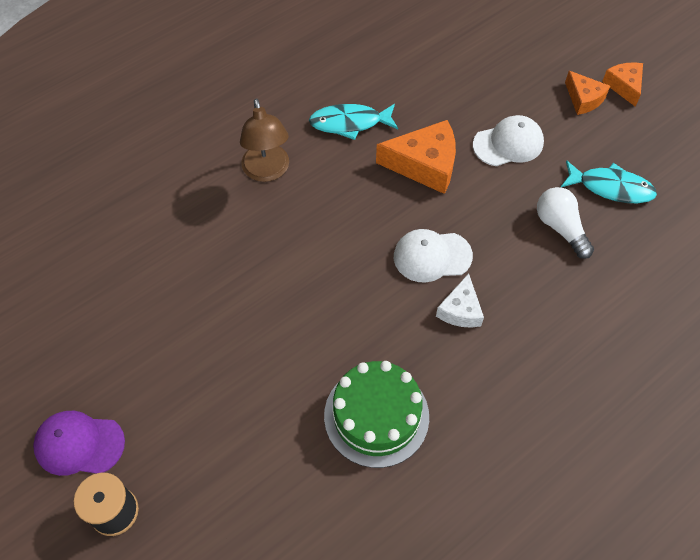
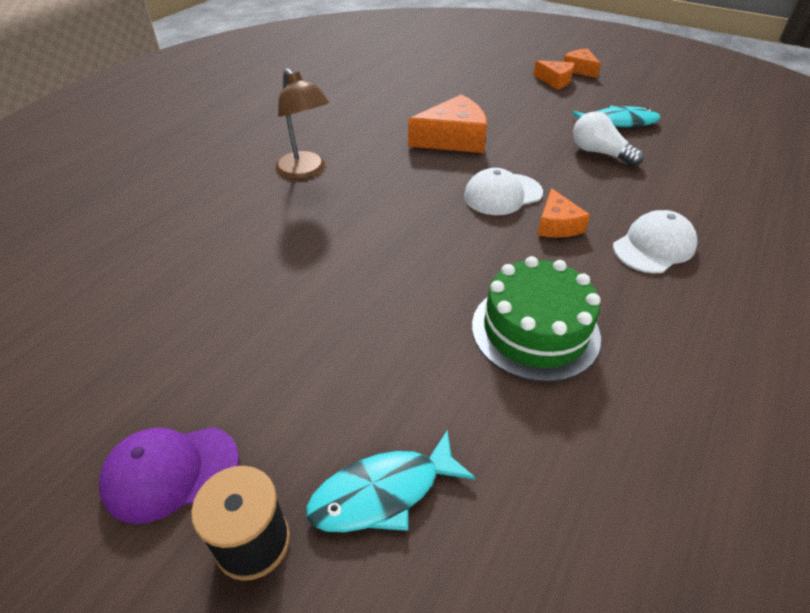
camera: 20 degrees left, 15 degrees down
turquoise fish [309,104,398,140] -> turquoise fish moved to [306,429,476,532]
white cheese [436,273,484,328] -> orange cheese [537,188,590,238]
white cap [473,115,544,166] -> white cap moved to [613,210,698,273]

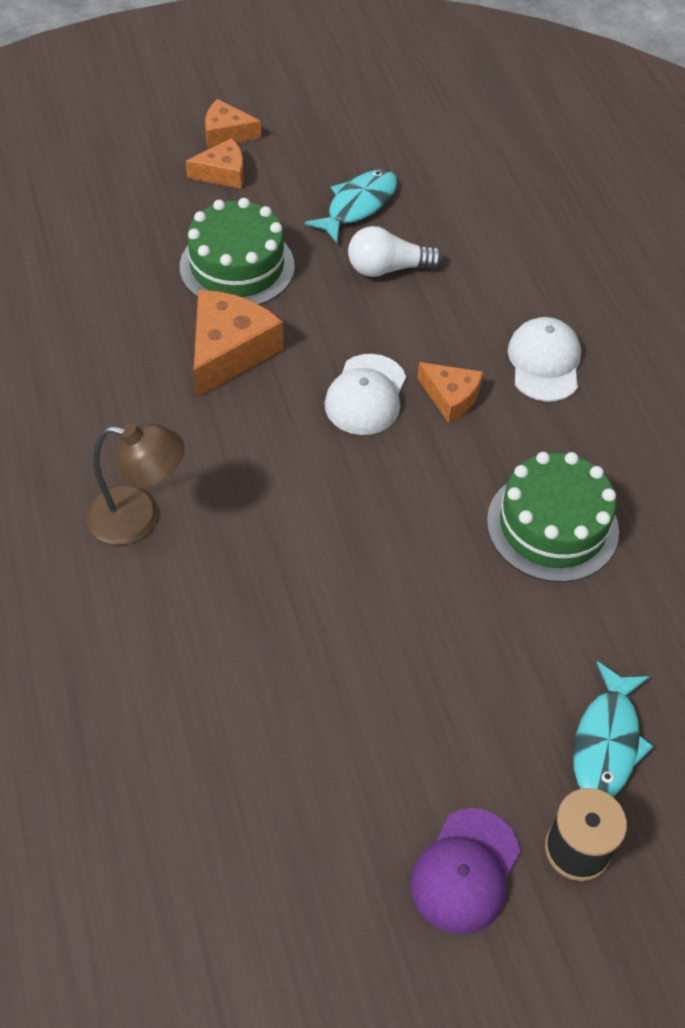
camera: 50 degrees left, 10 degrees up
none -> green cake [180,198,295,305]

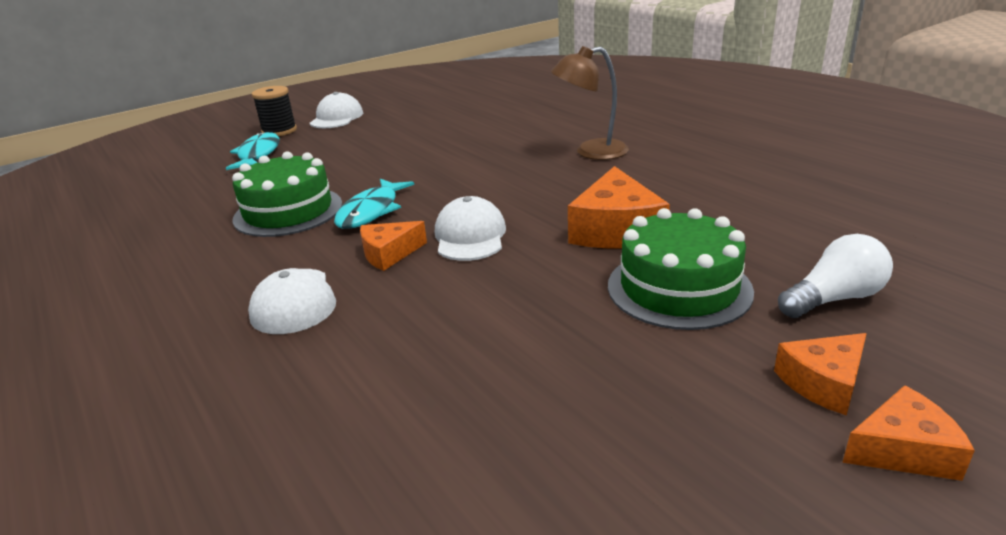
camera: 165 degrees right, 25 degrees down
turquoise fish [304,169,397,243] -> turquoise fish moved to [334,179,414,229]
white light bulb [348,226,443,277] -> white light bulb moved to [778,234,893,318]
purple cap [410,808,520,934] -> white cap [310,92,363,128]
orange cheese [417,362,483,423] -> orange cheese turned 45 degrees counterclockwise [360,221,427,271]

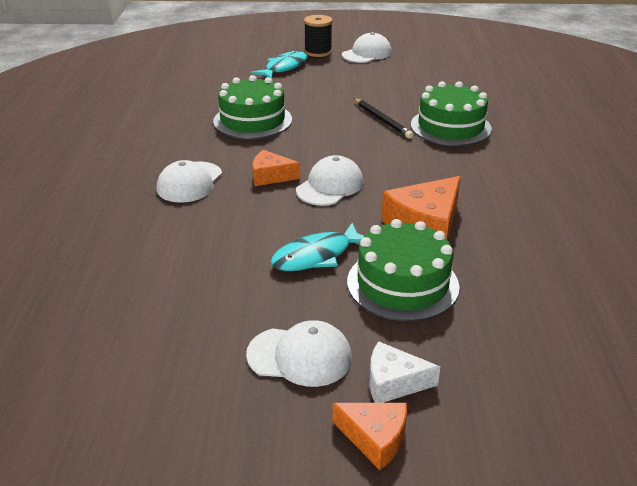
camera: 35 degrees right, 5 degrees up
turquoise fish [334,179,414,229] -> turquoise fish moved to [270,223,364,271]
brown lamp [551,46,629,160] -> none
orange cheese [774,333,867,416] -> white cheese [369,341,440,403]
white light bulb [778,234,893,318] -> none
none -> white cap [246,320,352,387]
none -> black pencil [354,98,414,139]
none -> green cake [411,81,492,146]

